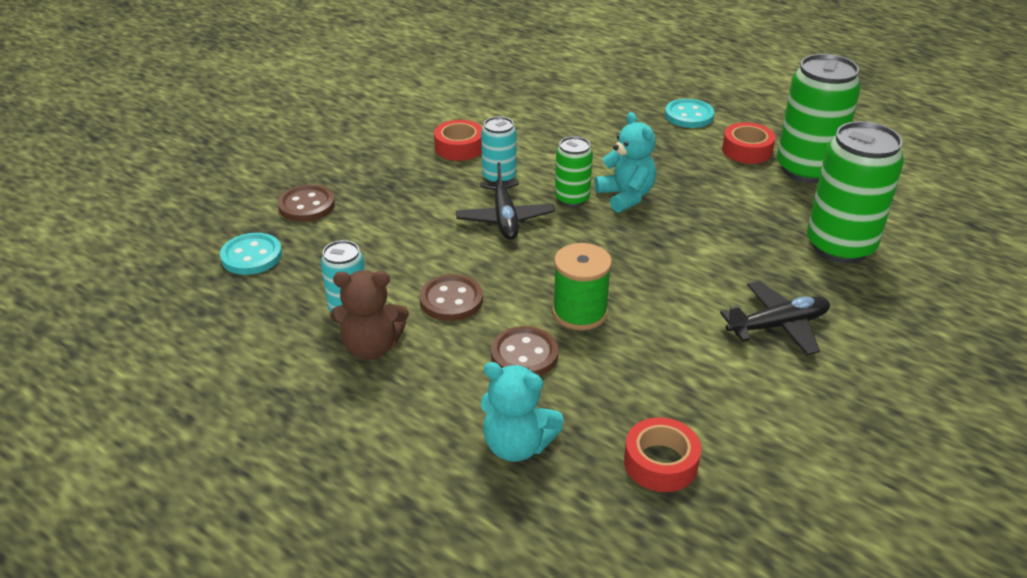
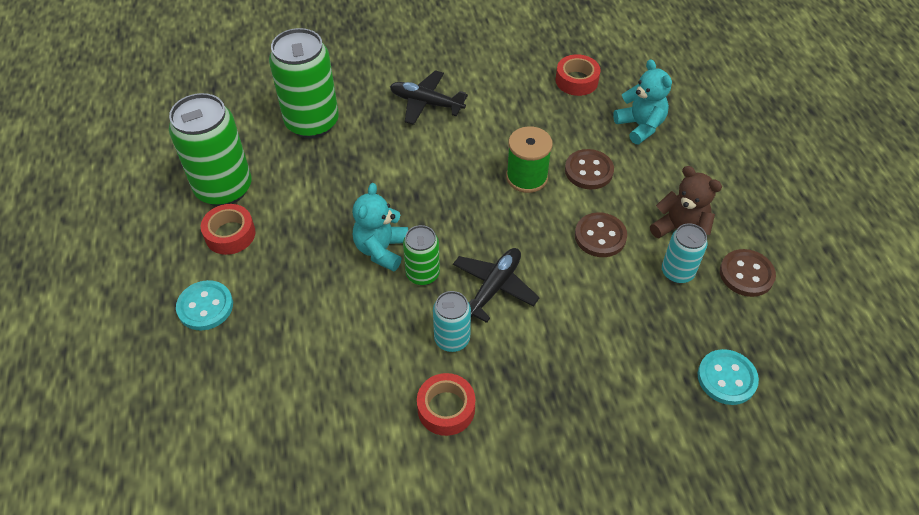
camera: 140 degrees left, 15 degrees up
brown button [278,185,335,222] -> brown button moved to [720,249,776,297]

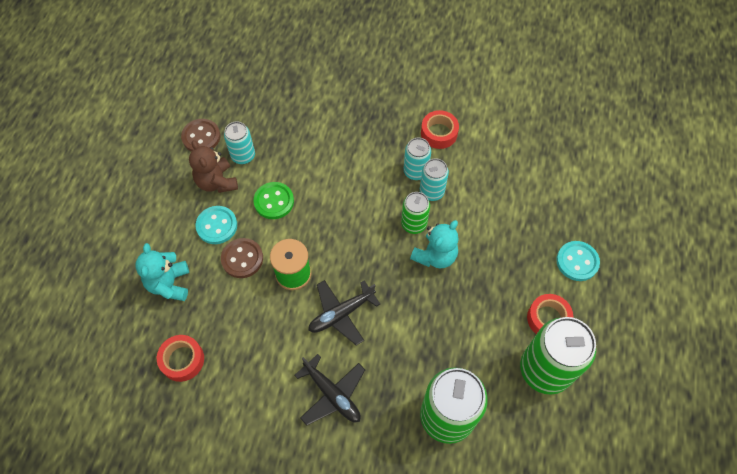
camera: 155 degrees left, 10 degrees up
black plane [453,248,540,323] -> black plane moved to [308,280,380,345]
brown button [575,212,627,257] -> green button [253,182,294,219]
turquoise button [698,349,759,405] -> turquoise button moved to [196,206,237,244]
none -> turquoise can [420,158,449,201]

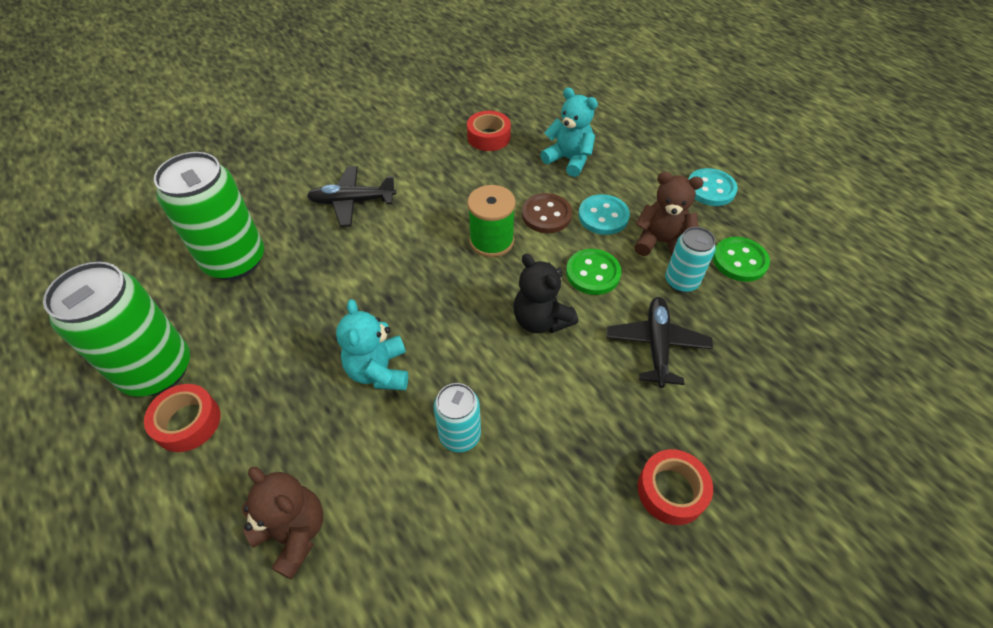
camera: 130 degrees right, 10 degrees down
brown button [181,119,220,152] -> green button [713,237,770,282]
black plane [308,280,380,345] -> black plane moved to [607,297,713,388]
green can [401,192,430,234] -> none
turquoise can [403,138,431,180] -> none
red tape [421,110,459,149] -> red tape moved to [638,449,713,525]
turquoise button [556,241,600,281] -> turquoise button moved to [688,168,738,206]
none -> brown teddy bear [242,467,323,580]
none -> black teddy bear [513,254,578,333]

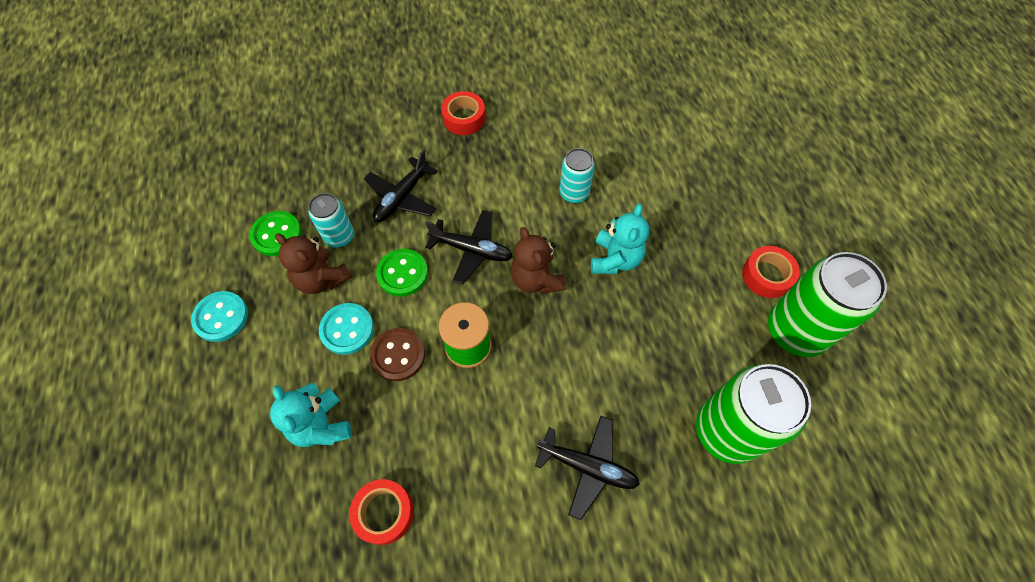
camera: 155 degrees left, 10 degrees up
brown teddy bear [242,467,323,580] -> brown teddy bear moved to [511,227,566,294]
black teddy bear [513,254,578,333] -> black plane [425,210,513,285]

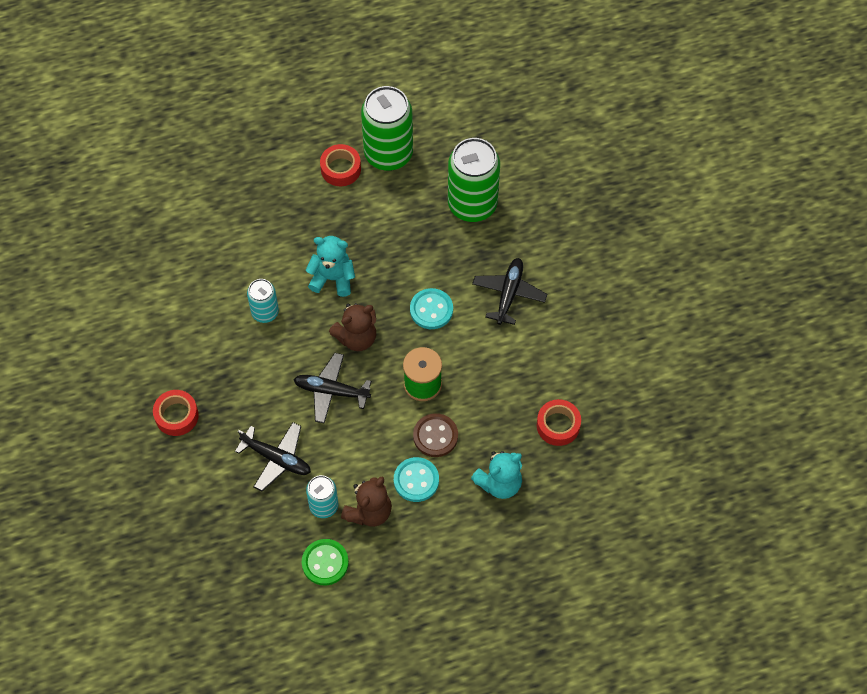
camera: 95 degrees left, 0 degrees up
turquoise button [191,291,248,342] -> turquoise button moved to [410,288,453,329]
green button [376,249,428,297] -> none
black plane [425,210,513,285] -> black plane turned 90 degrees counterclockwise [293,353,371,423]

